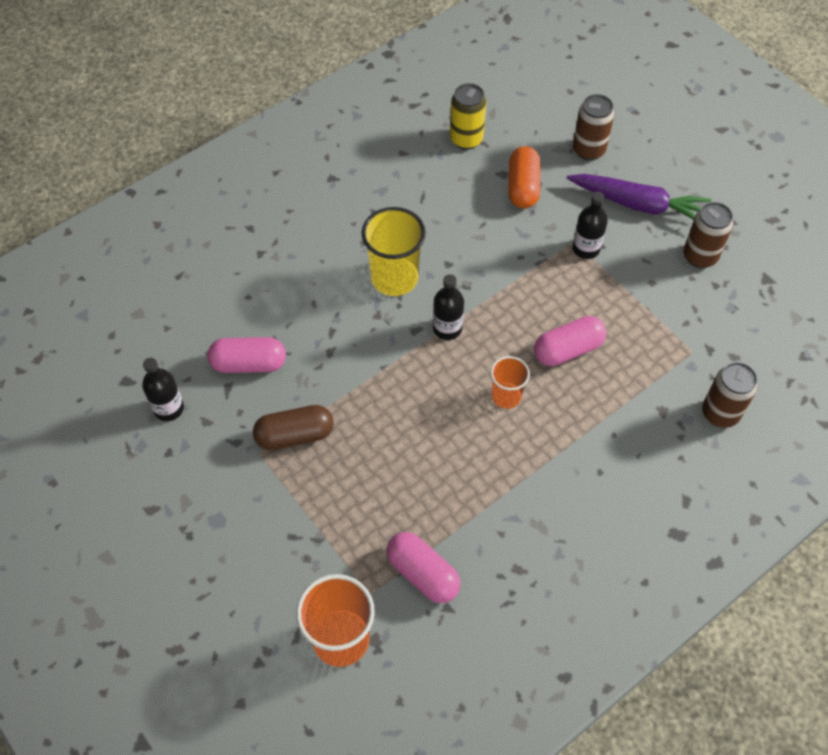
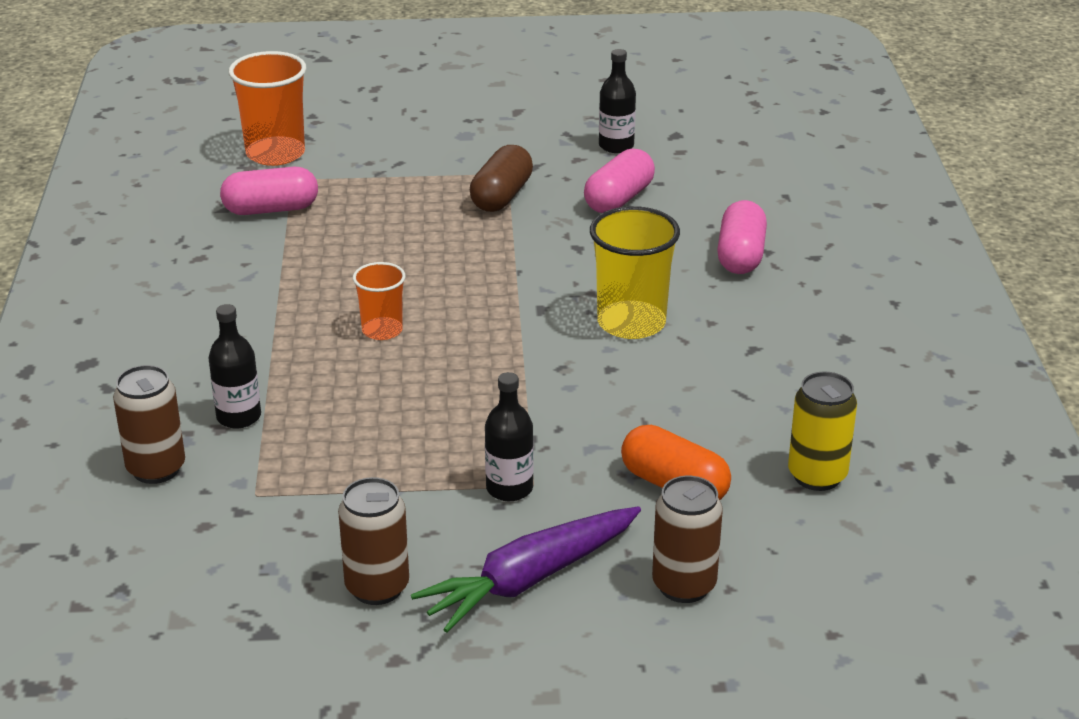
camera: 125 degrees right, 25 degrees down
black bottle [433,274,464,340] -> black bottle moved to [208,304,261,429]
pink capsule [534,316,606,366] -> pink capsule moved to [717,200,767,274]

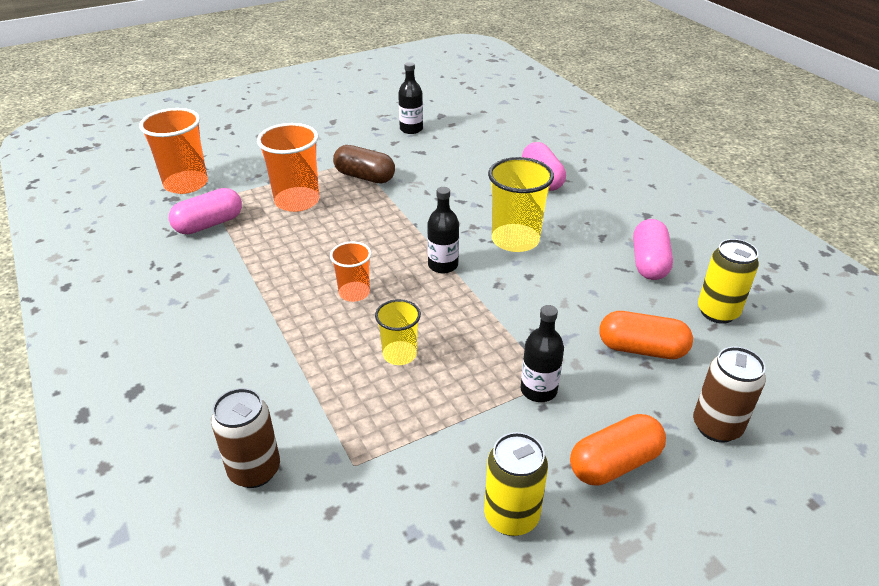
camera: 25 degrees left, 5 degrees up
black bottle [208,304,261,429] -> black bottle moved to [427,187,459,273]
brown can [338,477,409,605] -> yellow can [484,432,548,536]
purple carrot [411,506,641,633] -> orange capsule [570,414,666,486]
brown capsule [470,145,533,212] -> brown capsule turned 60 degrees counterclockwise [333,145,395,183]
pink capsule [584,148,655,213] -> pink capsule moved to [633,219,673,280]
none -> orange cup [257,123,319,212]
none -> yellow cup [375,299,421,365]

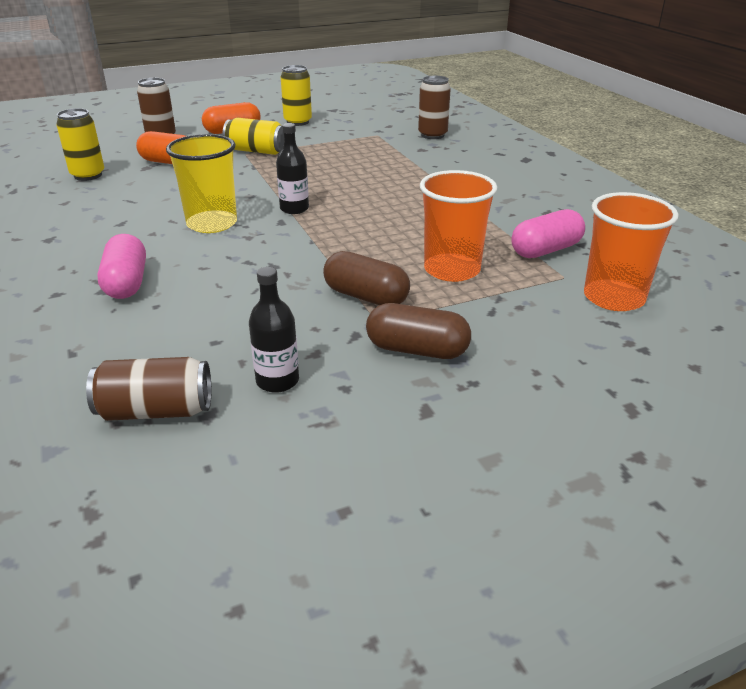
camera: 175 degrees left, 5 degrees down
orange cup [330,241,371,302] -> none
yellow cup [375,299,421,365] -> none
black bottle [520,305,564,402] -> yellow can [223,118,284,155]
pink capsule [633,219,673,280] -> none
none -> brown can [86,357,211,421]
none -> brown capsule [366,303,471,359]

